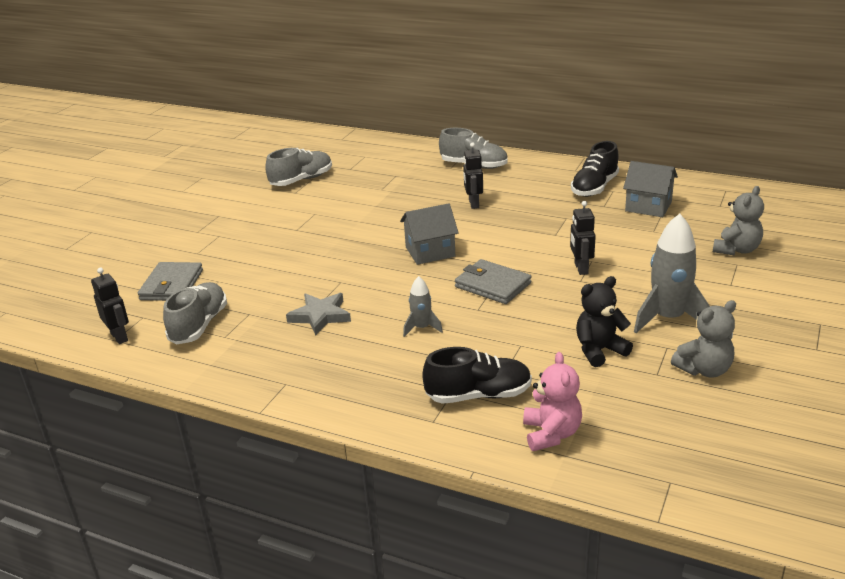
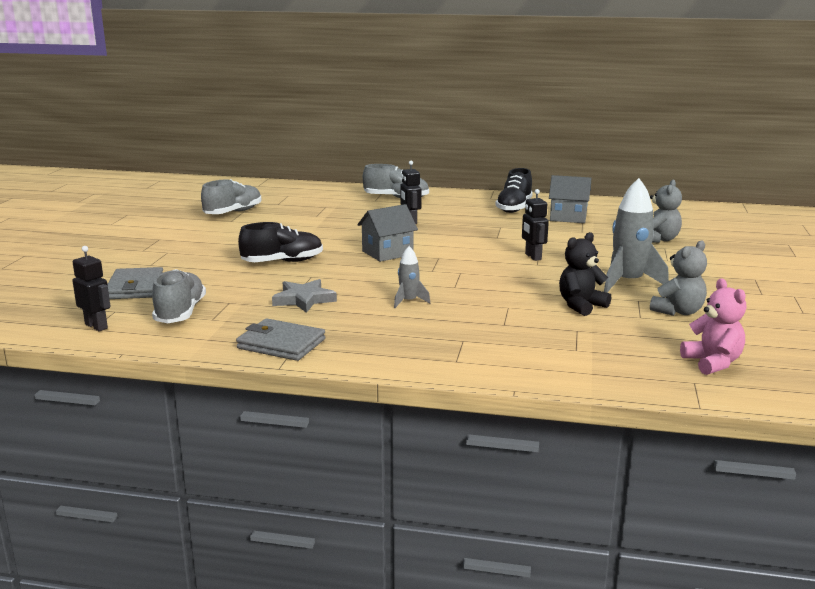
camera: 15 degrees left, 10 degrees down
black shoe [422,347,532,404] -> black shoe moved to [238,222,323,262]
grey wallet [455,259,531,304] -> grey wallet moved to [236,318,325,361]
pink teddy bear [523,352,582,451] -> pink teddy bear moved to [680,278,746,375]

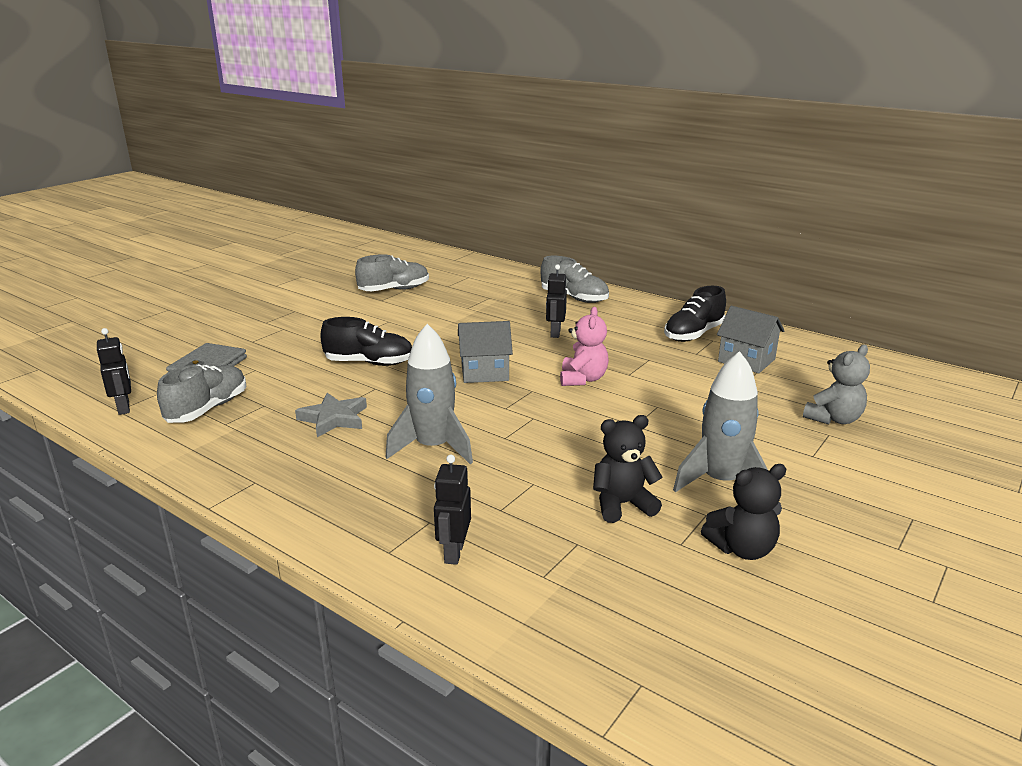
camera: 25 degrees right, 5 degrees up
grey wallet [236,318,325,361] -> none
grey rocket [394,246,430,308] -> grey rocket [386,324,473,464], size x1.91
black robot [522,189,549,261] -> black robot moved to [434,455,471,565]
grey teddy bear [650,240,707,316] -> black teddy bear [701,464,786,560]
pink teddy bear [680,278,746,375] -> pink teddy bear moved to [560,307,609,386]

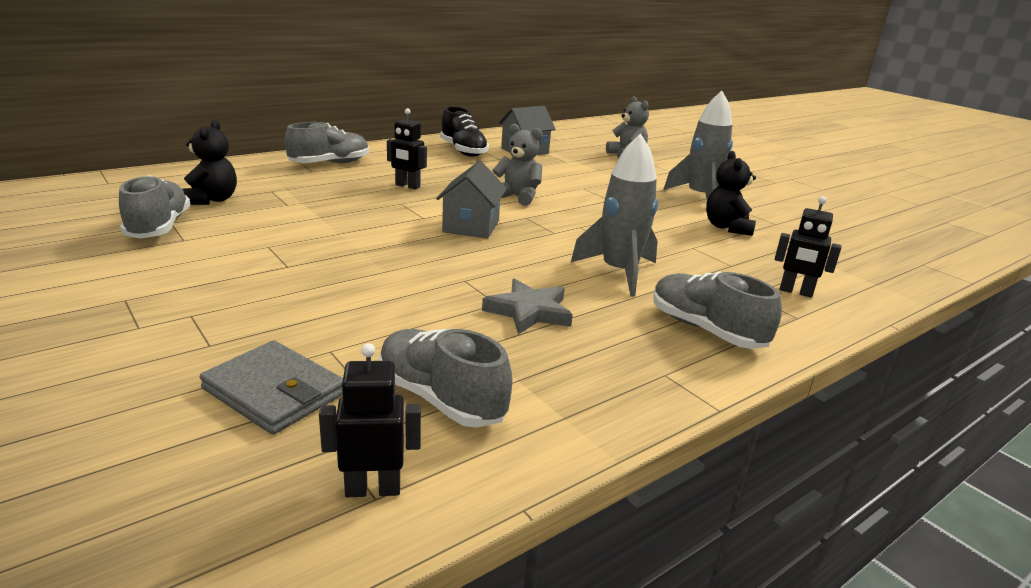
camera: 75 degrees left, 0 degrees up
black shoe [320,317,412,366] -> none
pink teddy bear [560,307,609,386] -> grey teddy bear [492,124,543,206]
black teddy bear [701,464,786,560] -> black teddy bear moved to [183,120,237,205]
none -> grey shoe [654,271,782,349]

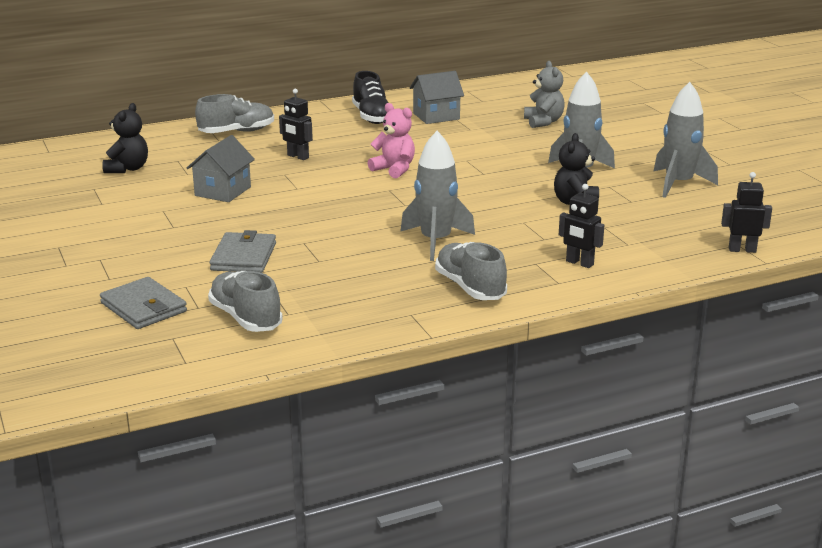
camera: 15 degrees right, 0 degrees up
grey shoe [119,175,190,239] -> none
black robot [319,343,421,497] -> black robot moved to [721,172,772,253]
grey house [436,161,507,239] -> grey house moved to [187,135,255,202]
grey star [482,279,573,335] -> none
grey teddy bear [492,124,543,206] -> pink teddy bear [368,103,415,179]
none -> grey wallet [210,230,276,273]
none -> grey rocket [654,82,718,198]

